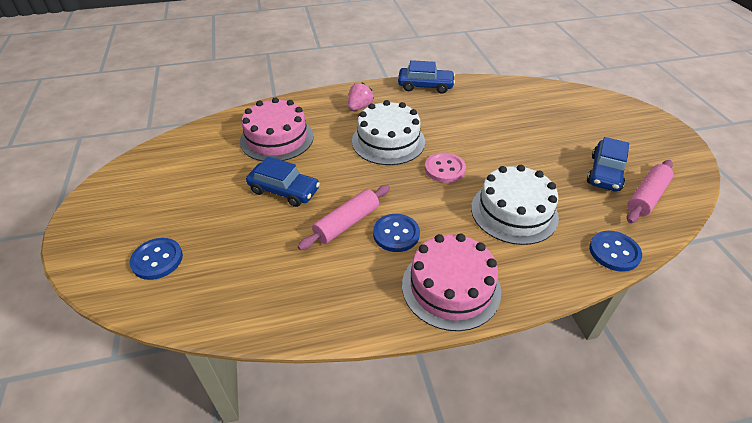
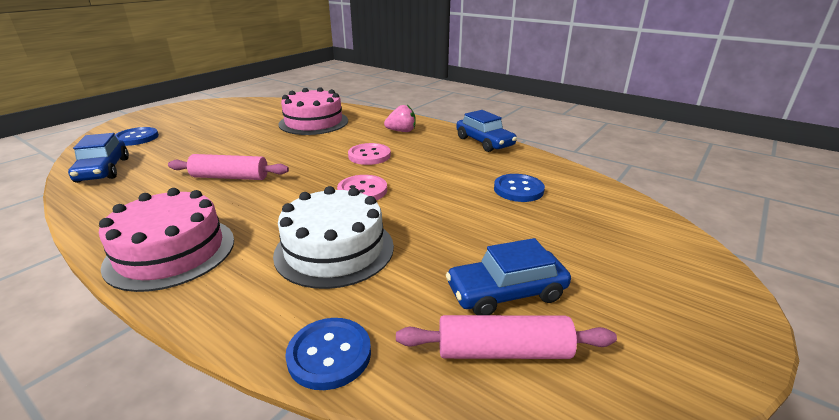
camera: 50 degrees right, 15 degrees down
blue car [246,156,320,207] -> blue car moved to [68,133,129,183]
white cake [352,100,425,165] -> pink button [348,143,391,165]
blue button [373,214,420,252] -> blue button moved to [494,174,545,202]

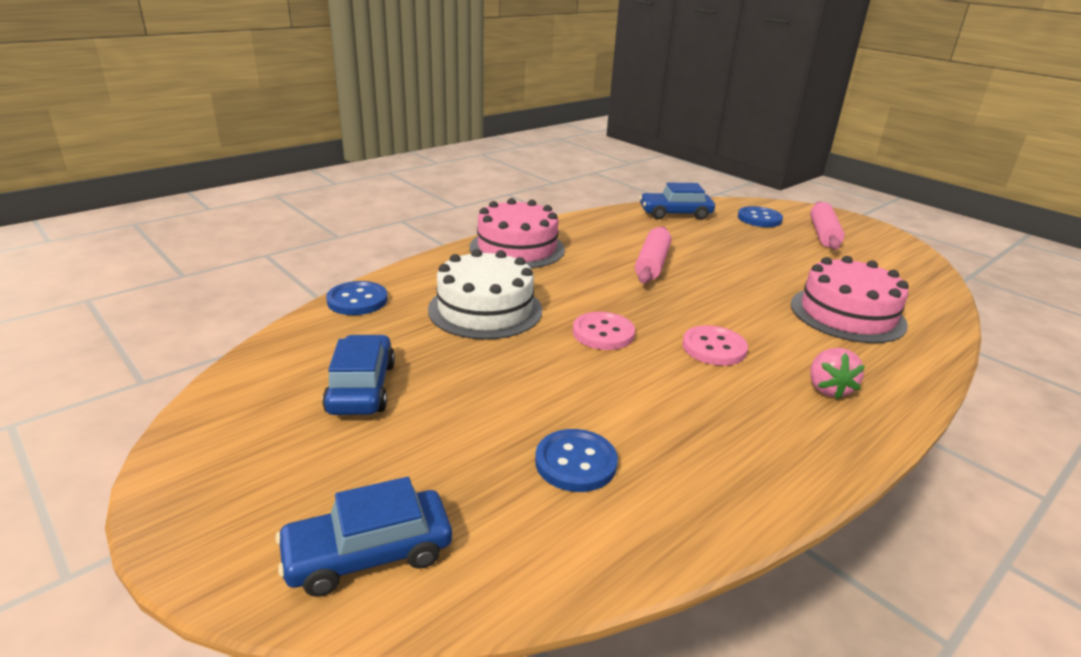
camera: 100 degrees right, 0 degrees up
pink rolling pin [396,315,617,359] -> pink rolling pin moved to [810,202,845,250]
blue car [456,110,517,152] -> blue car moved to [275,477,452,597]

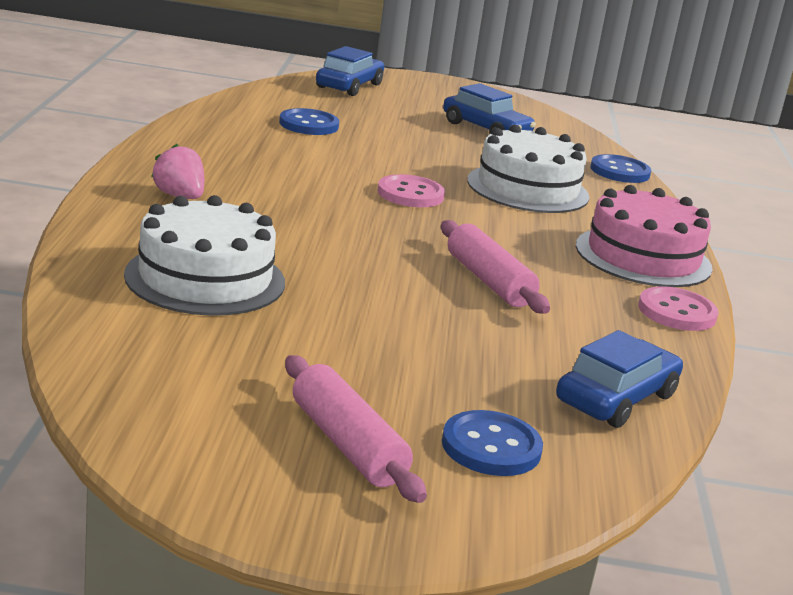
camera: 135 degrees right, 5 degrees down
pink button [682,325,748,366] -> pink button moved to [638,286,719,331]
pink cake [791,256,909,343] -> white cake [124,195,285,316]

